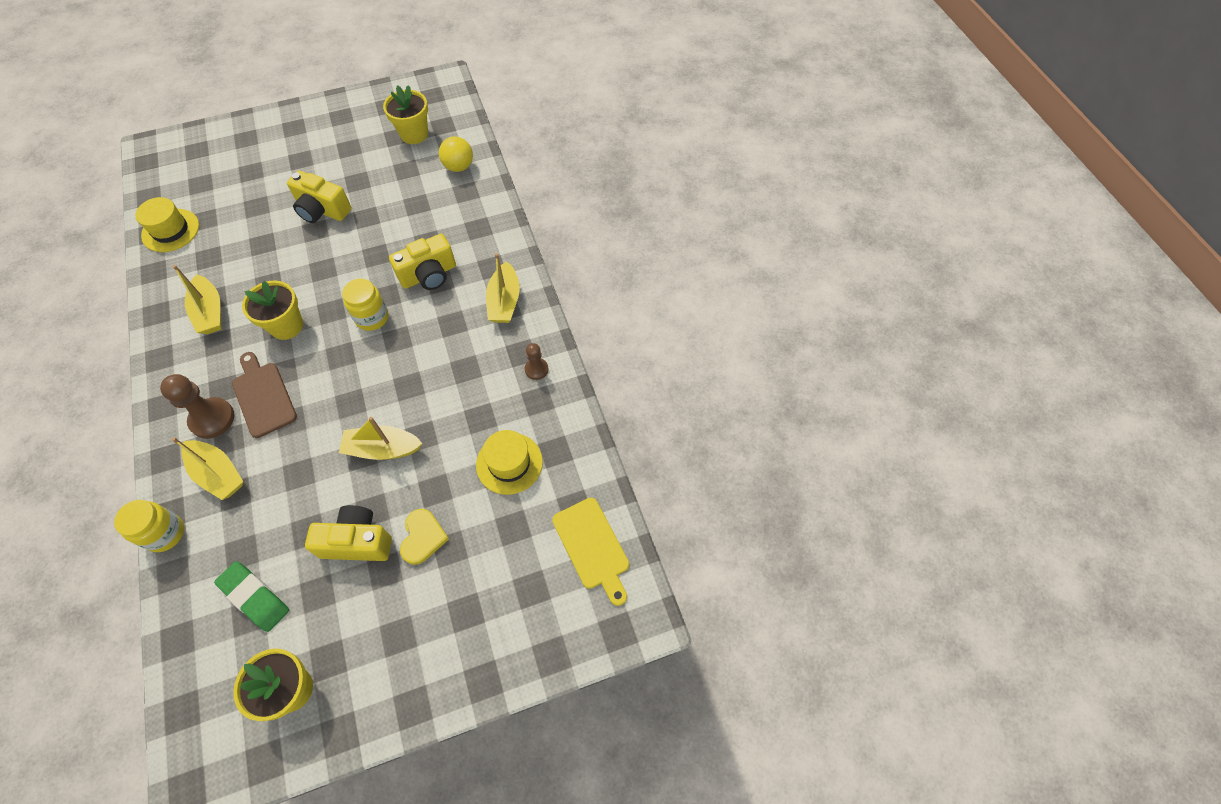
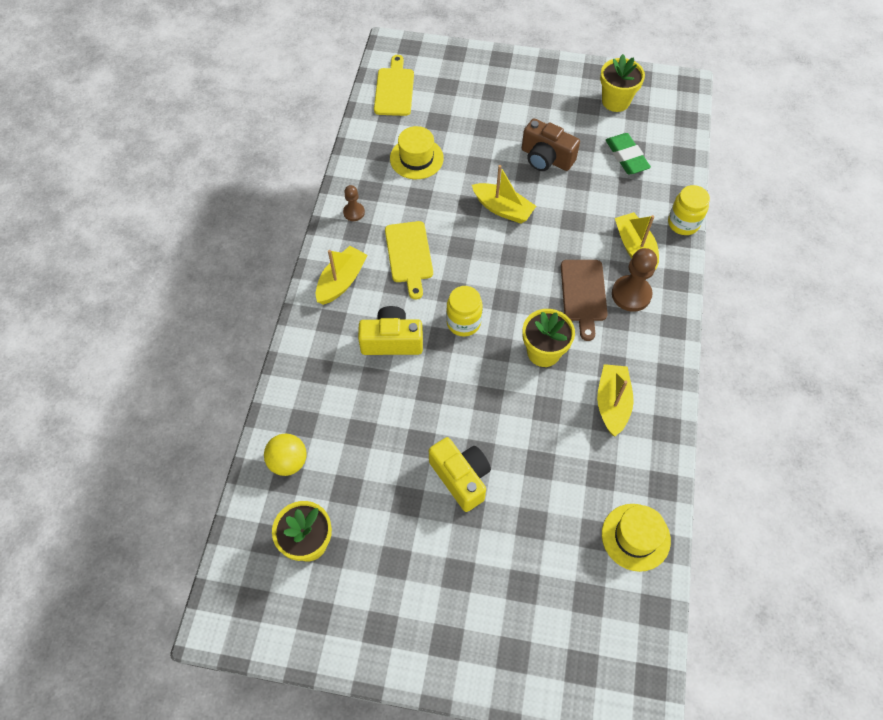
camera: 150 degrees left, 0 degrees up
yellow camera [305,505,392,561] -> brown camera [522,119,580,171]
yellow heart [400,509,449,565] -> none
none -> yellow cutting board [385,221,433,299]

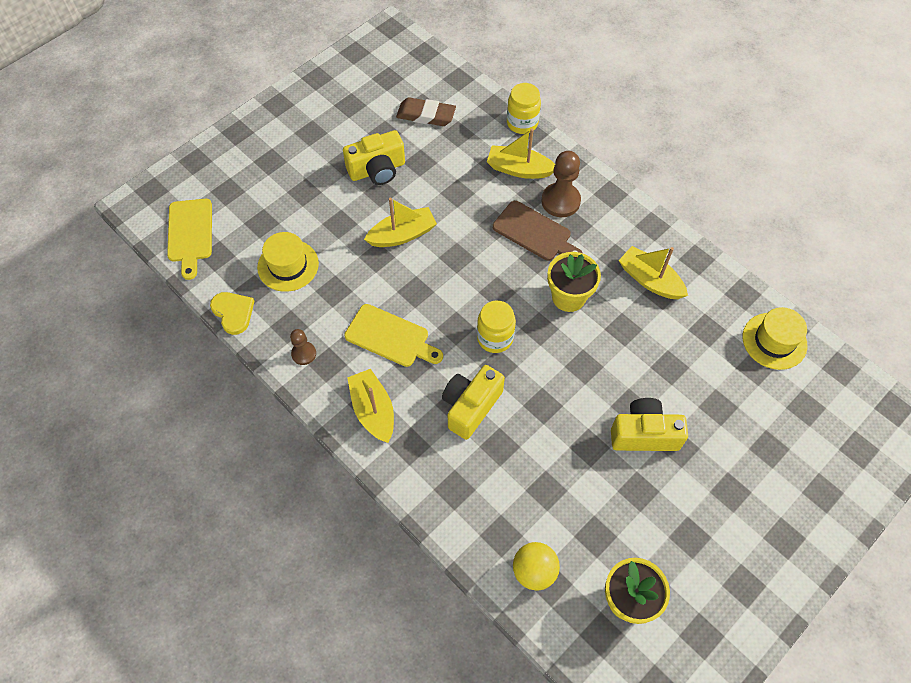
camera: 55 degrees left, 0 degrees up
yellow cutting board [374,55,414,116] -> yellow cutting board turned 135 degrees counterclockwise [167,199,212,280]
brown camera [522,119,580,171] -> yellow camera [343,130,405,185]
yellow flower pot [600,54,645,112] -> none
green eraser [606,133,651,174] -> brown eraser [396,97,456,126]
none -> yellow heart [210,292,255,335]

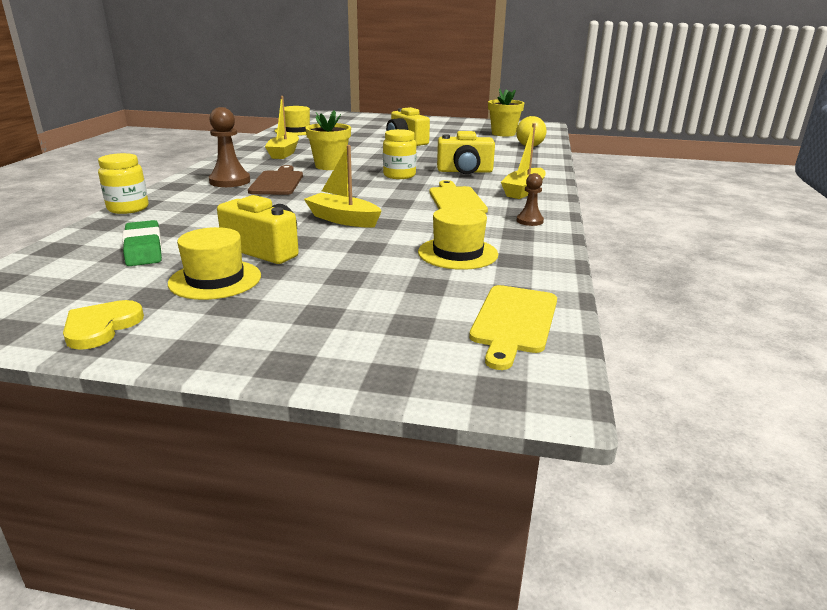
camera: 125 degrees left, 35 degrees down
yellow cutting board [167,199,212,280] -> yellow cutting board turned 150 degrees clockwise [469,285,557,370]
yellow heart [210,292,255,335] -> yellow heart moved to [63,300,144,350]
brown eraser [396,97,456,126] -> green eraser [122,220,162,266]
yellow boat [487,128,555,179] -> none
none -> yellow hat [168,227,261,300]

